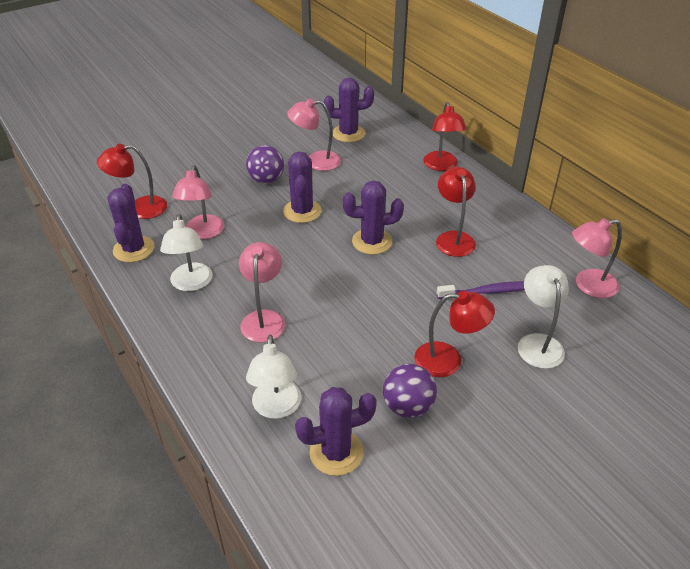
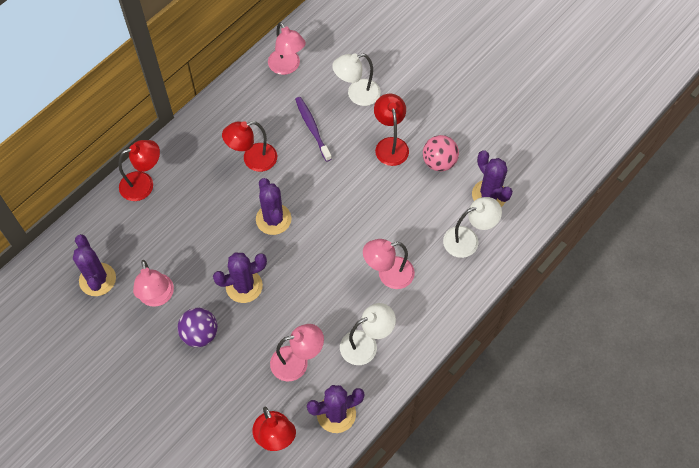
camera: 105 degrees left, 20 degrees up
purple ball [383,364,437,418] -> pink ball [423,135,459,171]

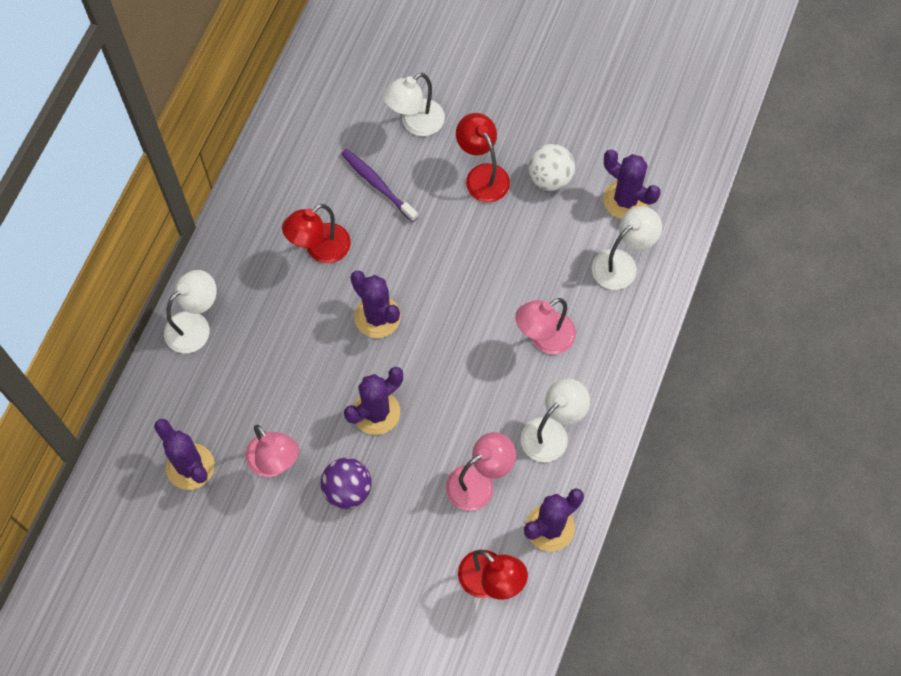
camera: 20 degrees left, 5 degrees up
red lamp [118,140,160,201] -> white lamp [164,270,217,353]
pink lamp [268,22,306,75] -> none
pink ball [423,135,459,171] -> white ball [528,144,575,191]

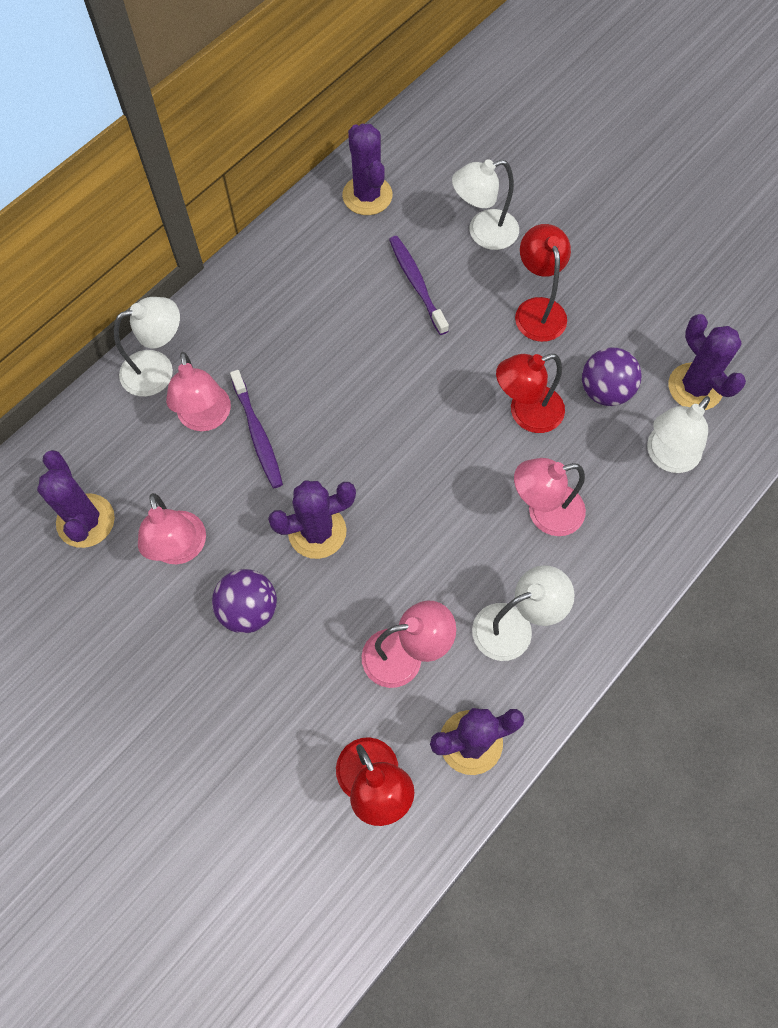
camera: 20 degrees right, 0 degrees up
red lamp [282,204,351,263] -> red lamp moved to [496,354,565,433]
purple cactus [350,271,401,338] -> purple cactus moved to [342,124,393,215]
white ball [528,144,575,191] -> none
white lamp [592,206,662,290] -> white lamp turned 150 degrees clockwise [647,396,710,473]
none -> pink lamp [166,352,231,431]
none -> purple toothbrush [230,370,283,488]
none -> purple ball [582,348,642,406]

